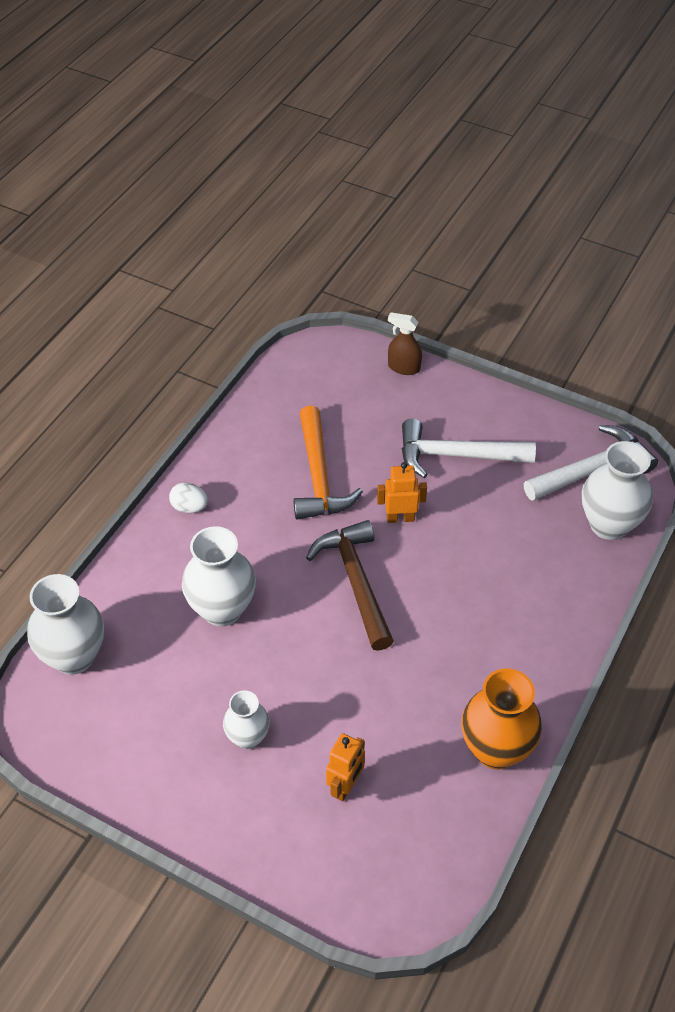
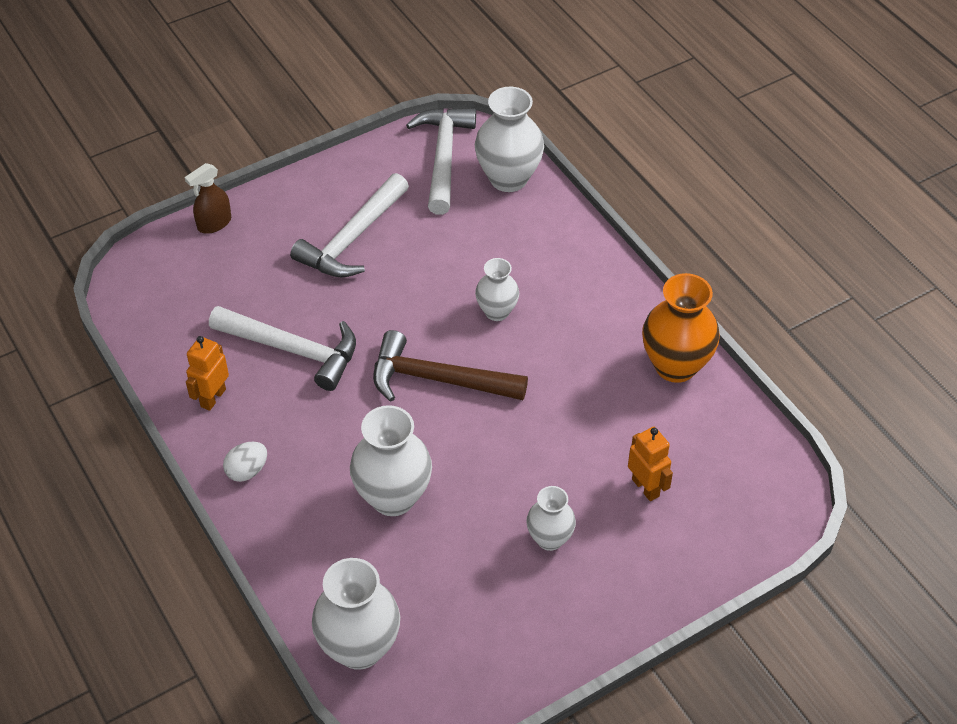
camera: 60 degrees left, 0 degrees up
orange hammer [293,406,363,520] -> white hammer [209,306,356,391]
orange robot [377,462,427,523] -> orange robot moved to [186,336,229,411]
none -> white vase [475,258,519,321]

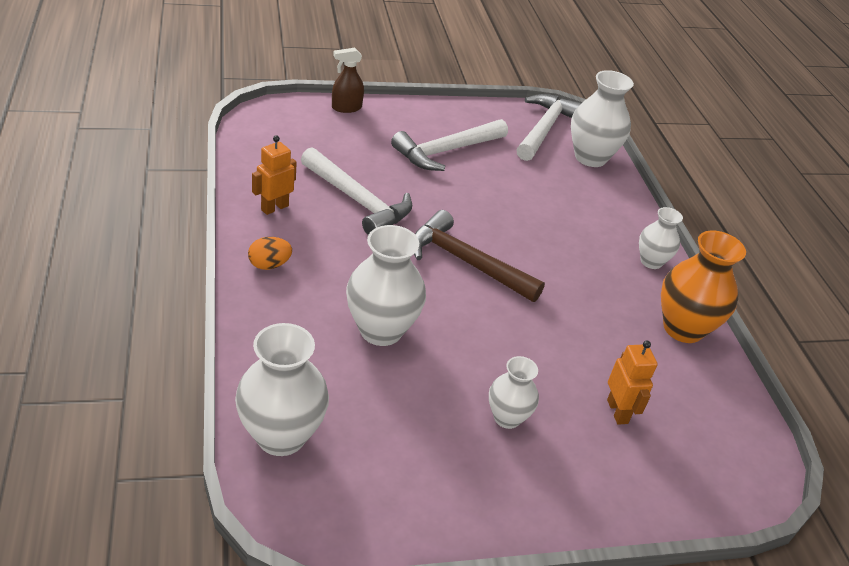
camera: 15 degrees right, 10 degrees down
white egg [223,442,267,482] -> orange egg [248,237,292,270]
white vase [475,258,519,321] -> white vase moved to [639,207,683,269]

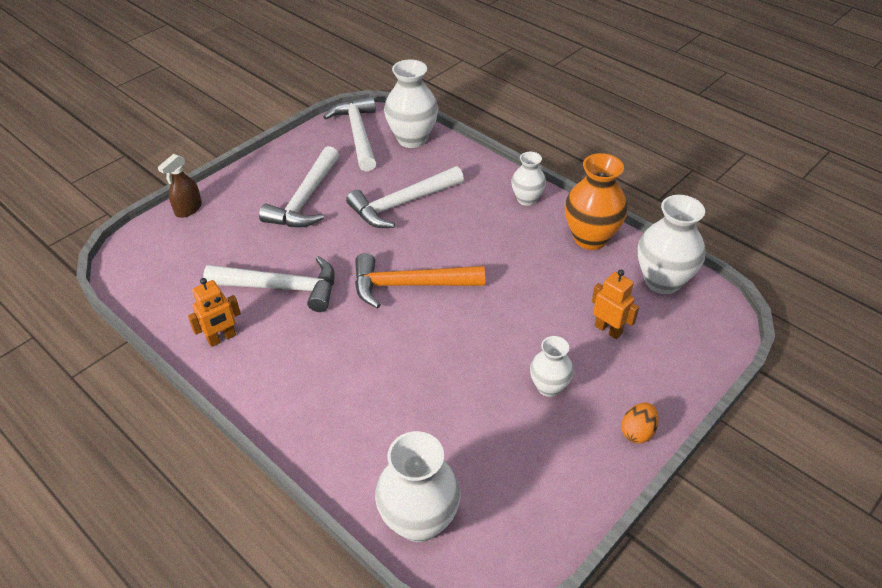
camera: 30 degrees left, 5 degrees up
orange egg [248,237,292,270] -> orange egg moved to [621,403,659,444]
orange robot [252,135,297,215] -> orange robot turned 135 degrees counterclockwise [188,278,241,347]
white vase [346,225,426,346] -> white vase moved to [638,195,706,294]
brown hammer [414,210,545,302] -> orange hammer [355,253,485,308]
none -> white hammer [346,166,464,228]

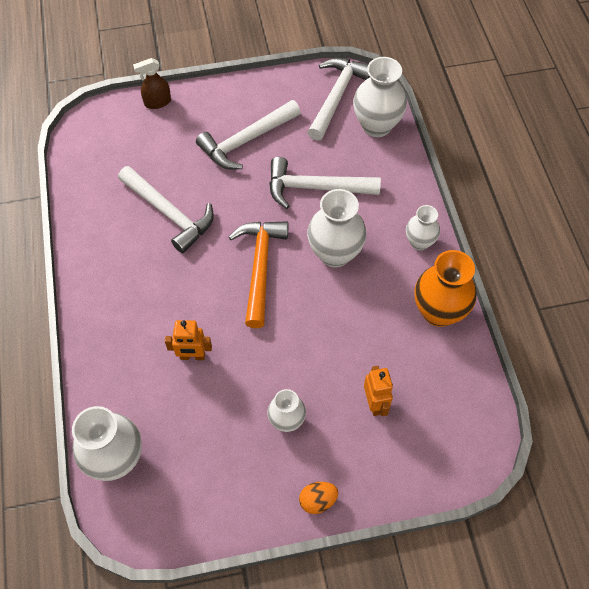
camera: 35 degrees right, 15 degrees up
orange robot [188,278,241,347] -> orange robot moved to [165,320,212,360]
orange hammer [355,253,485,308] -> orange hammer turned 60 degrees clockwise [229,221,289,328]
white vase [638,195,706,294] -> white vase moved to [307,189,367,267]

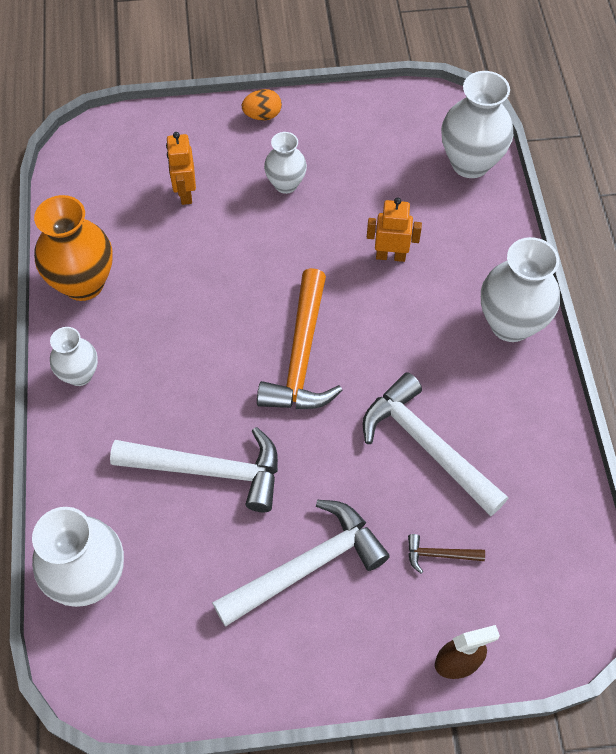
camera: 175 degrees left, 0 degrees up
white hammer [307,58,370,141] -> none
white vase [307,189,367,267] -> white vase moved to [481,237,560,342]
none -> brown hammer [408,534,485,574]

